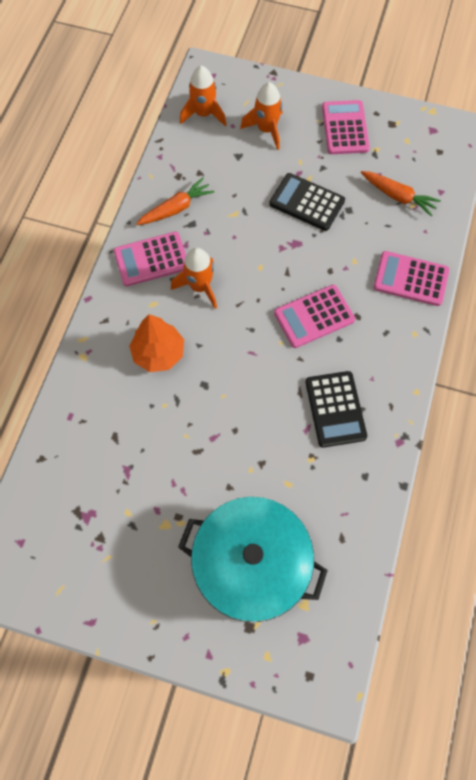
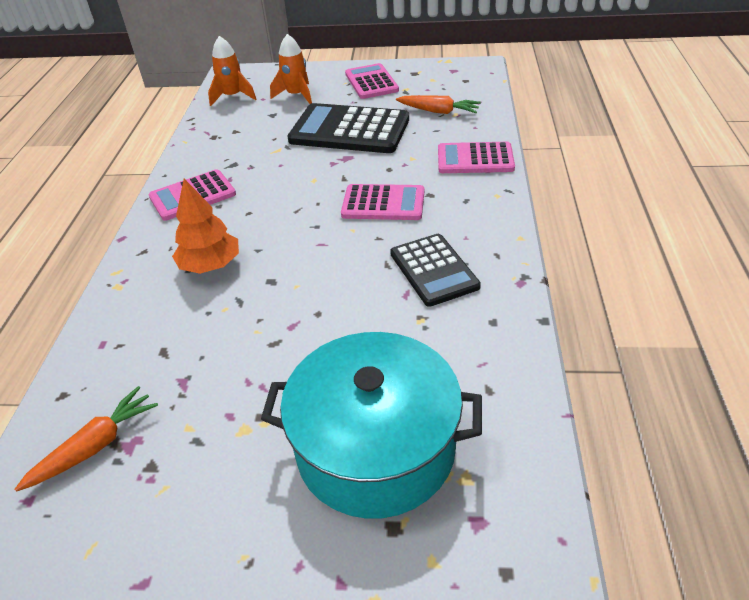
camera: 10 degrees left, 25 degrees down
orange carrot [136,177,215,225] -> orange carrot moved to [15,386,158,492]
orange rocket [171,248,217,309] -> none
black calculator [269,173,345,231] -> black calculator [288,103,409,153], size x1.60
pink calculator [274,285,355,348] -> pink calculator turned 135 degrees counterclockwise [341,184,424,220]

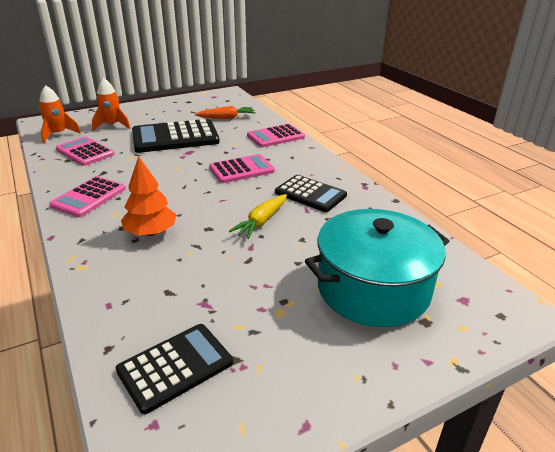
camera: 35 degrees left, 10 degrees down
orange carrot [15,386,158,492] -> black calculator [116,324,233,414]
pink calculator [345,63,399,99] -> pink calculator moved to [56,136,115,166]
none -> yellow carrot [229,194,287,239]

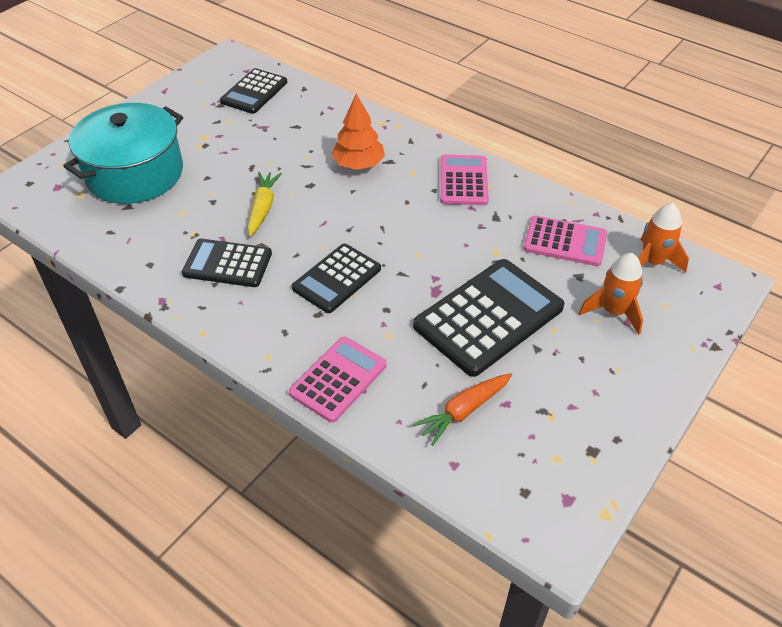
camera: 155 degrees right, 15 degrees up
pink calculator [209,154,275,183] -> black calculator [292,244,381,313]

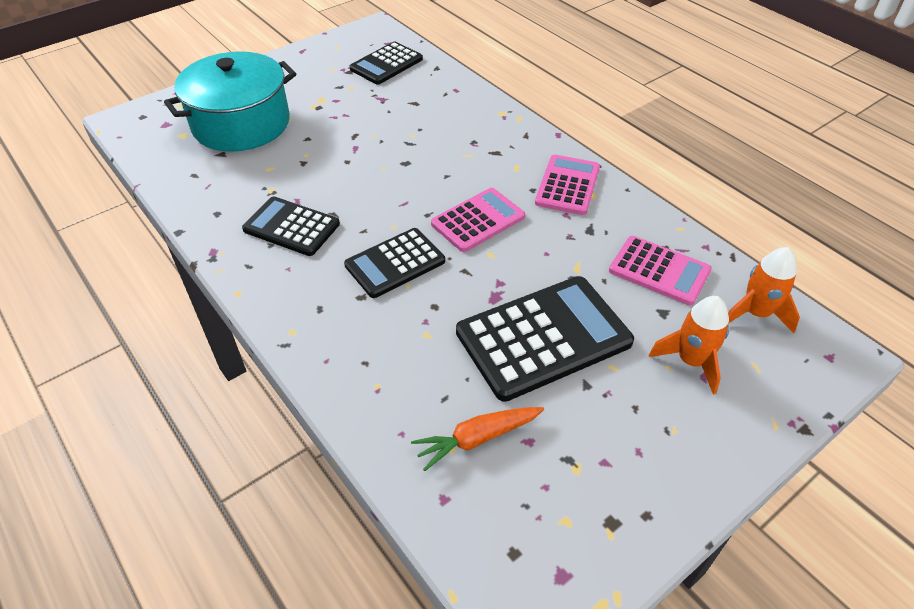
camera: 15 degrees right, 0 degrees up
yellow carrot [247,172,282,237] -> none
pink calculator [289,337,387,423] -> pink calculator moved to [431,188,525,252]
orange tree [331,93,385,170] -> none

